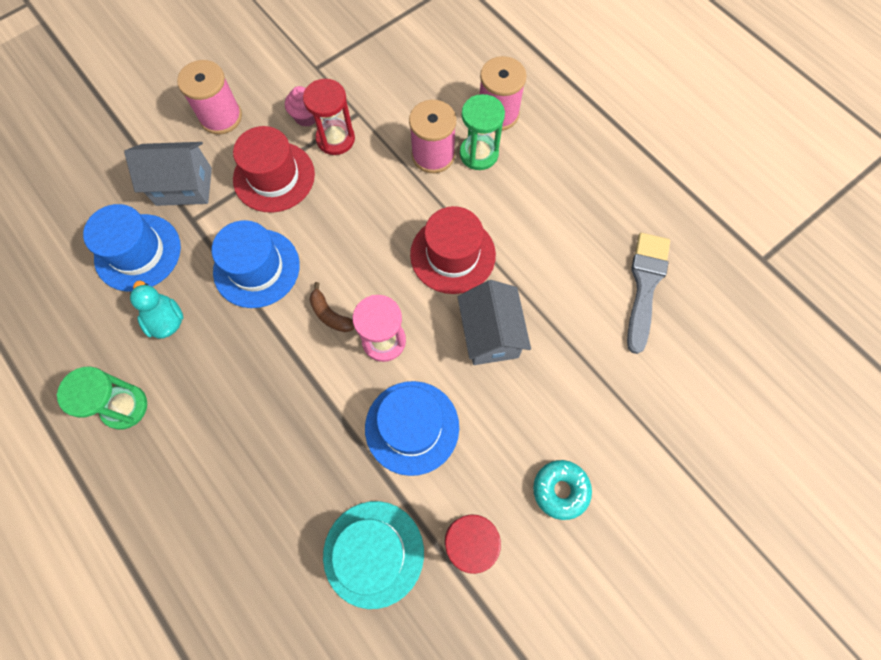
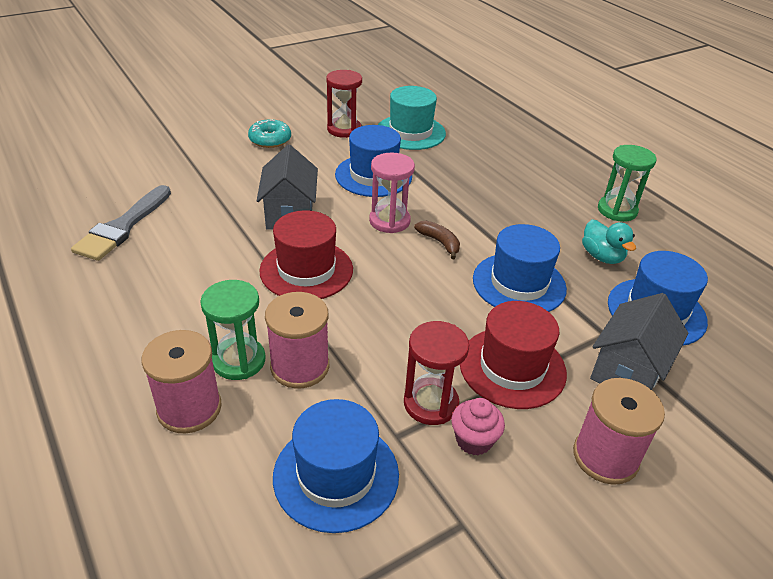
camera: 175 degrees left, 30 degrees down
grey house [124,142,212,206] -> grey house turned 60 degrees counterclockwise [590,293,688,390]
none -> blue hat [273,399,399,533]

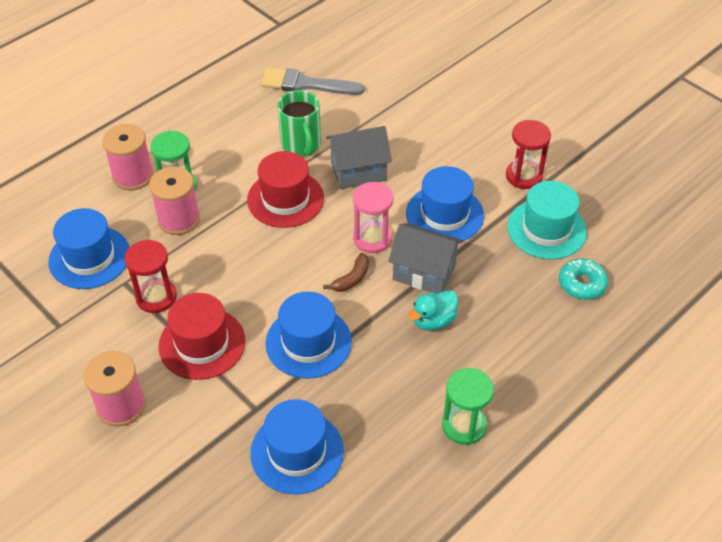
camera: 80 degrees right, 10 degrees up
turquoise donut [248,119,291,148] -> turquoise donut moved to [559,259,608,300]
pink cupcake [451,398,505,455] -> none
turquoise duck [582,219,636,264] -> turquoise duck moved to [409,290,458,331]
grey house [590,293,688,390] -> grey house moved to [388,223,463,294]
none -> green mug [277,90,321,156]

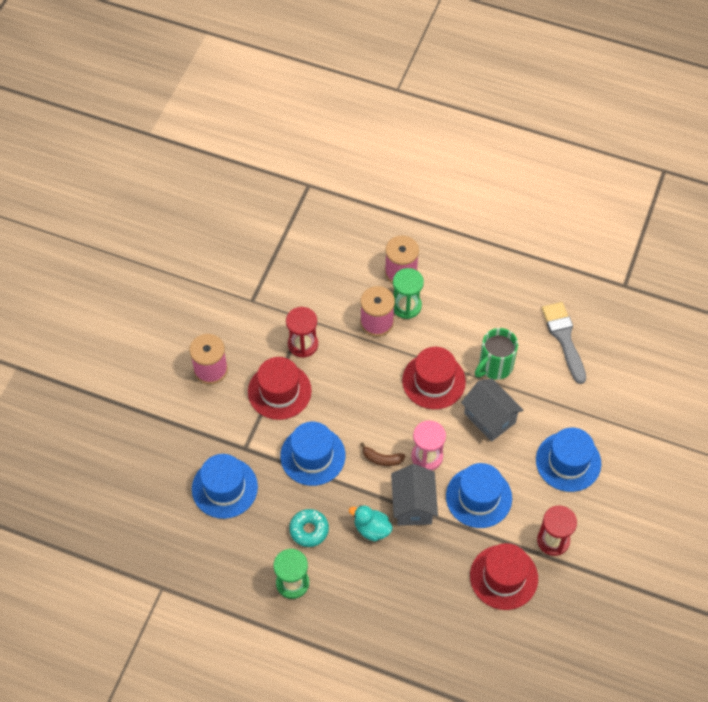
camera: 65 degrees right, 10 degrees up
blue hat [48,208,130,289] -> blue hat moved to [536,428,601,492]
turquoise hat [507,181,587,260] -> red hat [470,543,538,610]
turquoise donut [559,259,608,300] -> turquoise donut moved to [289,509,329,547]

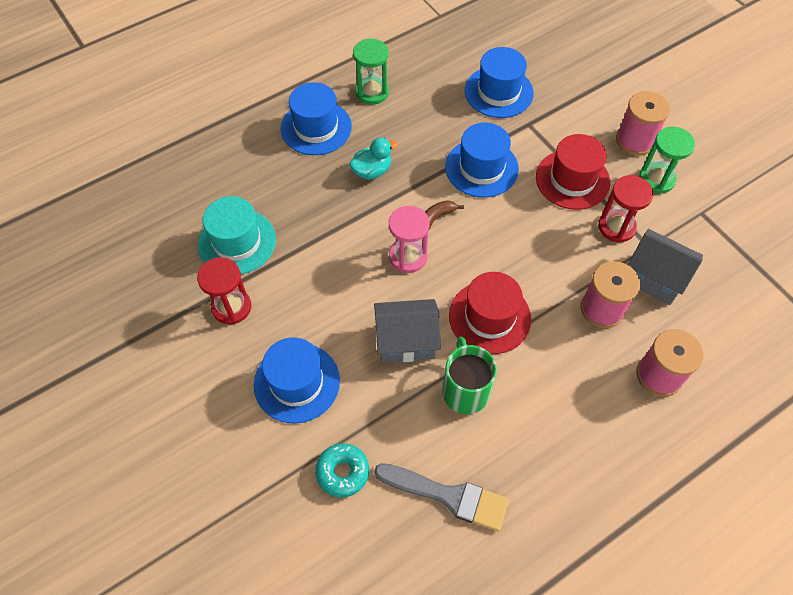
camera: 125 degrees right, 0 degrees up
turquoise donut [289,509,329,547] -> turquoise donut moved to [315,443,369,498]
grey house [391,464,438,526] -> grey house moved to [628,229,703,305]
green hourglass [393,268,424,319] -> green hourglass moved to [639,127,695,194]
blue hat [446,463,512,528] -> blue hat moved to [281,82,352,155]
red hat [470,543,538,610] -> turquoise hat [198,196,276,274]

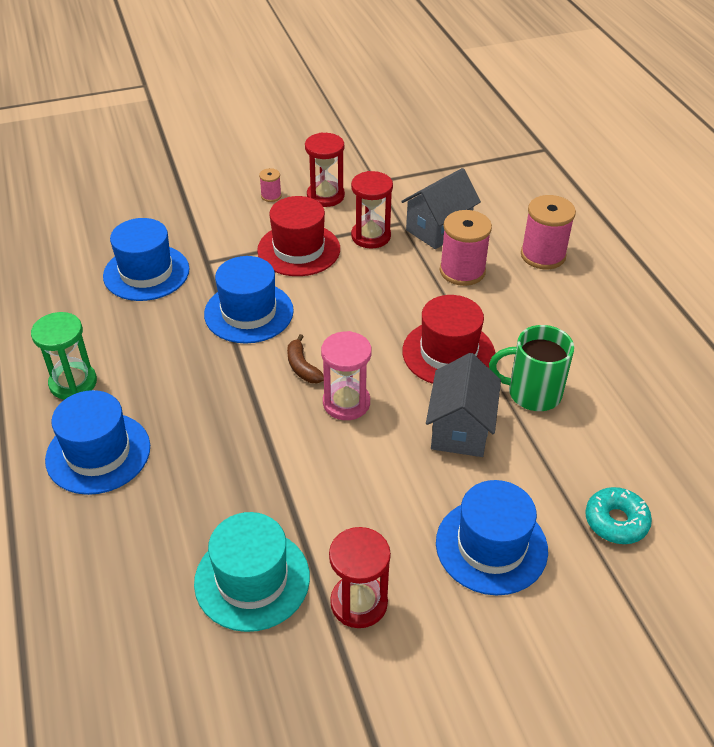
camera: 75 degrees left, 15 degrees down
turquoise duck [349,138,398,179] -> none
grey brush [374,463,509,531] -> none
pink spool [616,91,670,156] -> pink spool [259,168,282,202], size x0.49
green hourglass [639,127,695,194] -> red hourglass [305,132,345,207]

